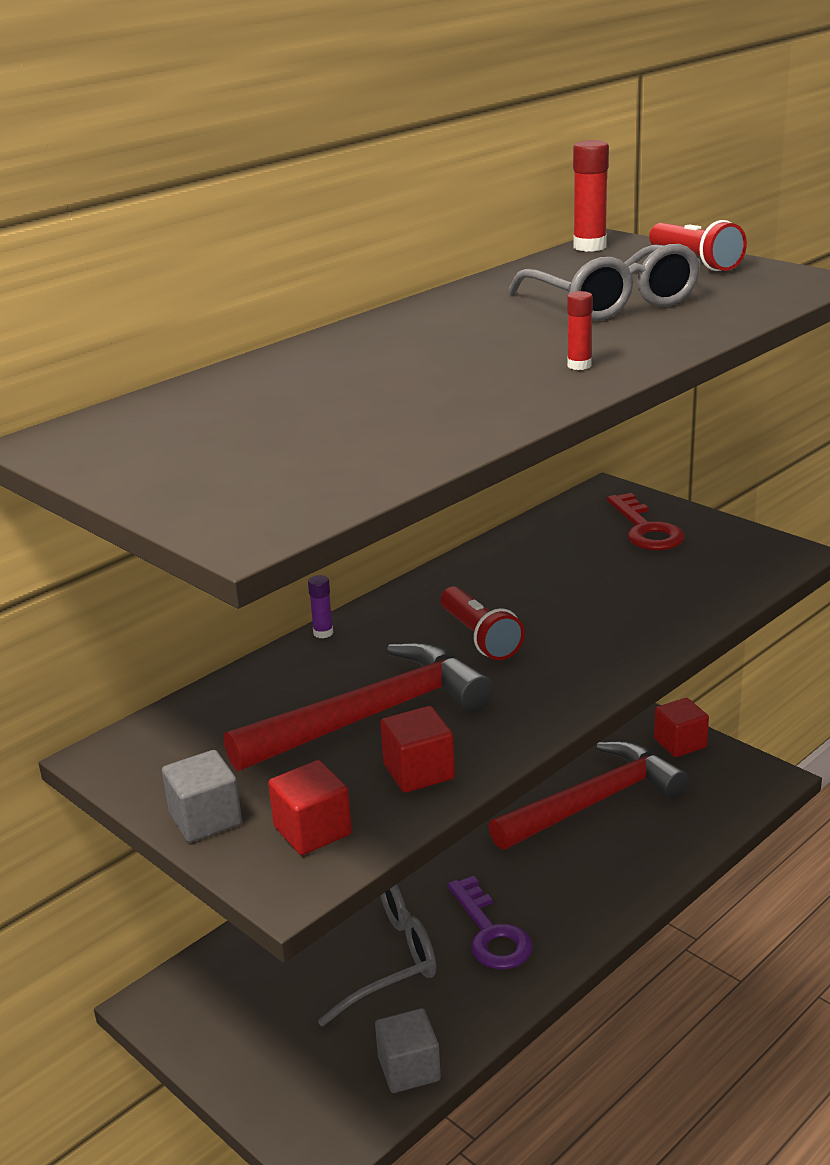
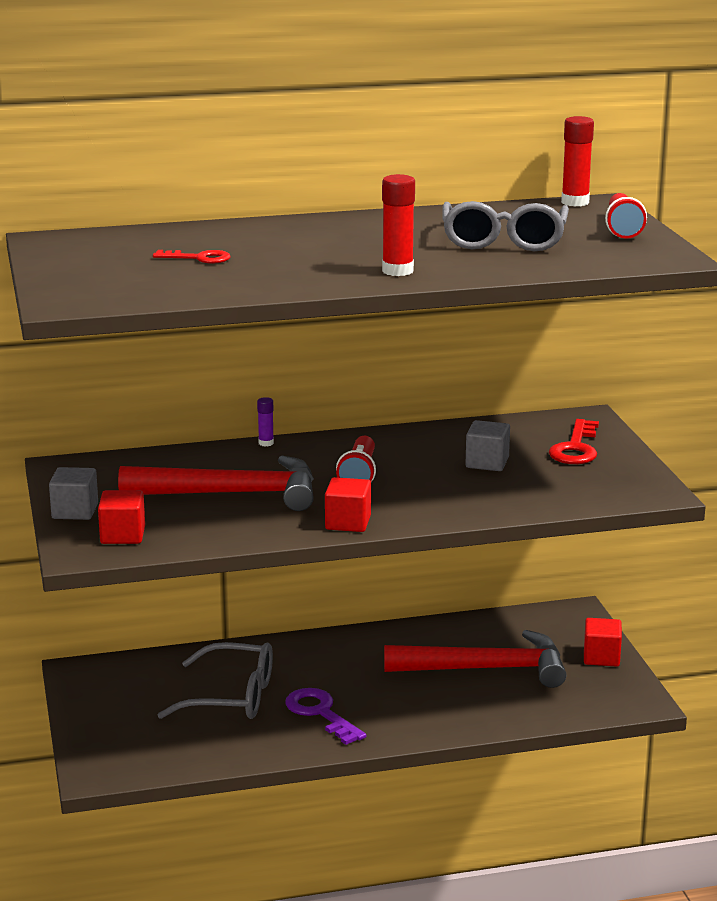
camera: 30 degrees right, 5 degrees down
grey cube [375,1008,441,1093] -> grey cube moved to [465,420,510,471]
red cube [380,706,455,793] -> red cube moved to [325,477,371,532]
purple key [448,876,533,969] -> purple key turned 135 degrees clockwise [285,688,367,745]
red glue stick [567,291,593,370] -> red glue stick [382,174,415,276], size x1.76
none -> red key [153,250,230,264]

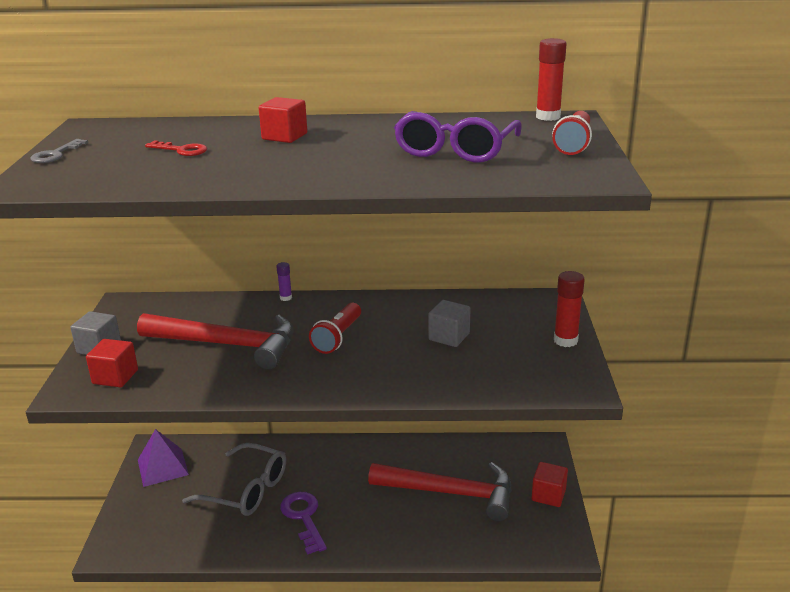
camera: 15 degrees right, 5 degrees up
red cube [325,477,371,532] -> red cube moved to [259,97,307,143]
red glue stick [382,174,415,276] -> red glue stick moved to [554,271,585,347]
grey glasses [442,201,569,251] -> purple glasses [394,111,521,163]
red key [549,419,599,464] -> none
none -> grey key [30,139,88,163]
none -> purple pyramid [138,429,189,487]

